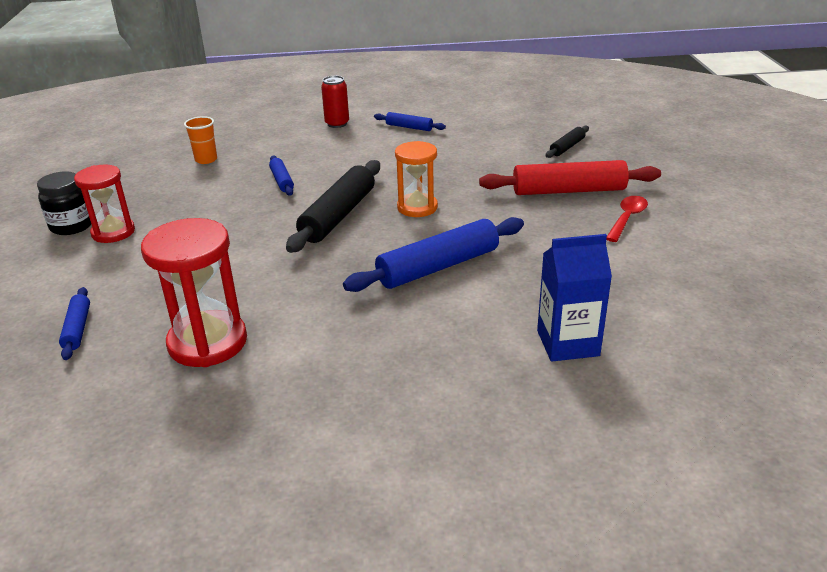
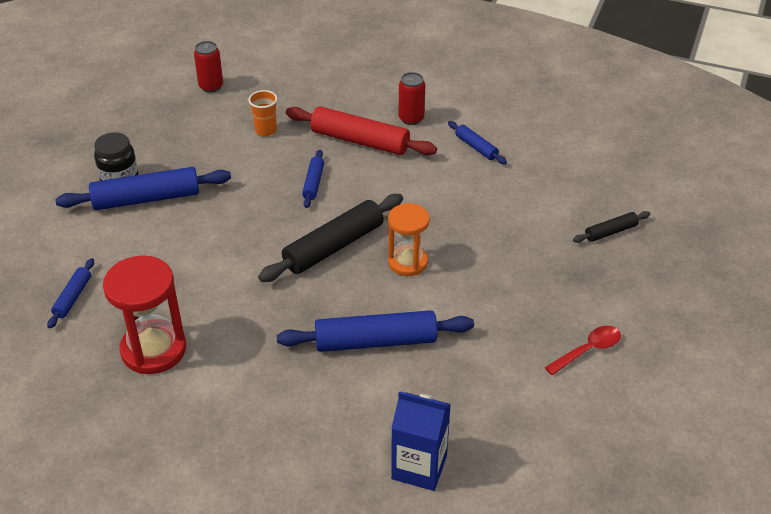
camera: 25 degrees right, 10 degrees up
red hourglass [74,165,135,243] -> blue rolling pin [55,167,231,210]
red rolling pin [479,160,661,195] -> red rolling pin moved to [286,106,437,155]
none -> red can [194,41,223,93]

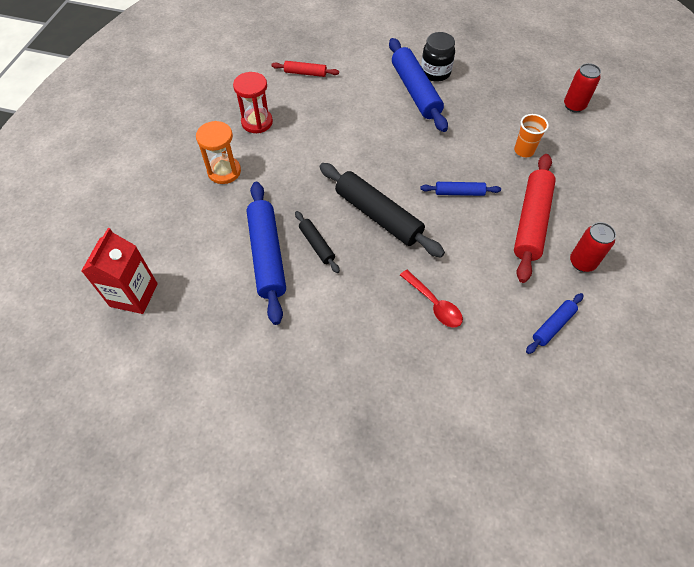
camera: 85 degrees right, 15 degrees up
blue rolling pin [47,258,94,329] -> red rolling pin [271,61,339,77]
red hourglass [103,256,186,374] -> red hourglass [233,72,273,133], size x0.66
orange hourglass [388,203,430,276] -> orange hourglass moved to [196,121,241,184]
blue carton [391,391,451,491] -> red carton [81,228,158,314]
red spoon [545,326,621,375] -> red spoon moved to [400,270,463,328]
black rolling pin [573,211,650,243] -> black rolling pin moved to [295,211,340,273]

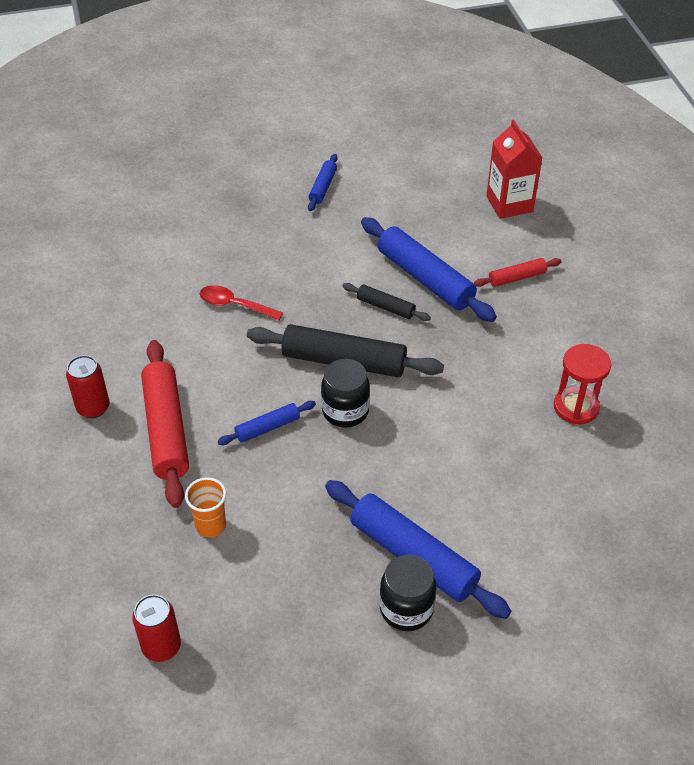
camera: 150 degrees right, 10 degrees down
orange hourglass [196,121,241,184] -> none
red rolling pin [271,61,339,77] -> red rolling pin moved to [474,258,562,287]
blue rolling pin [526,293,584,354] -> blue rolling pin moved to [308,154,338,211]
none -> black jar [321,359,370,428]

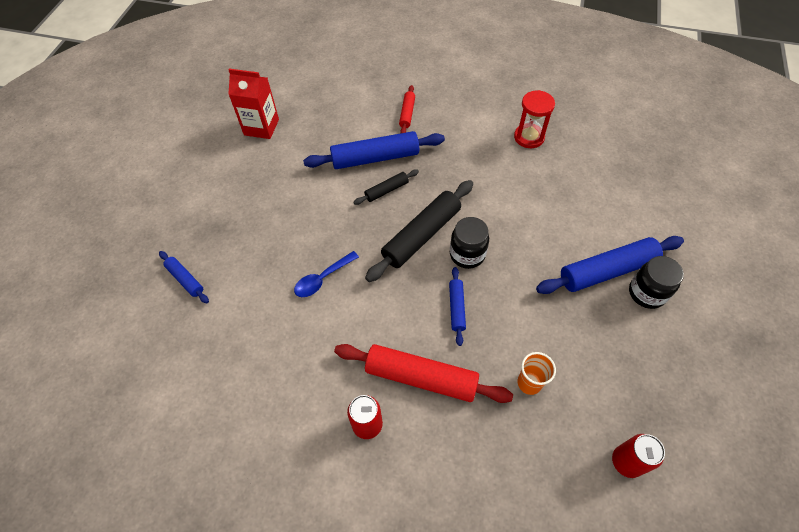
camera: 60 degrees left, 10 degrees up
red spoon [200,285,283,321] -> blue spoon [294,251,359,297]
blue rolling pin [308,154,338,211] -> blue rolling pin moved to [159,251,209,303]
red carton [486,119,543,219] -> red carton moved to [228,69,279,139]

